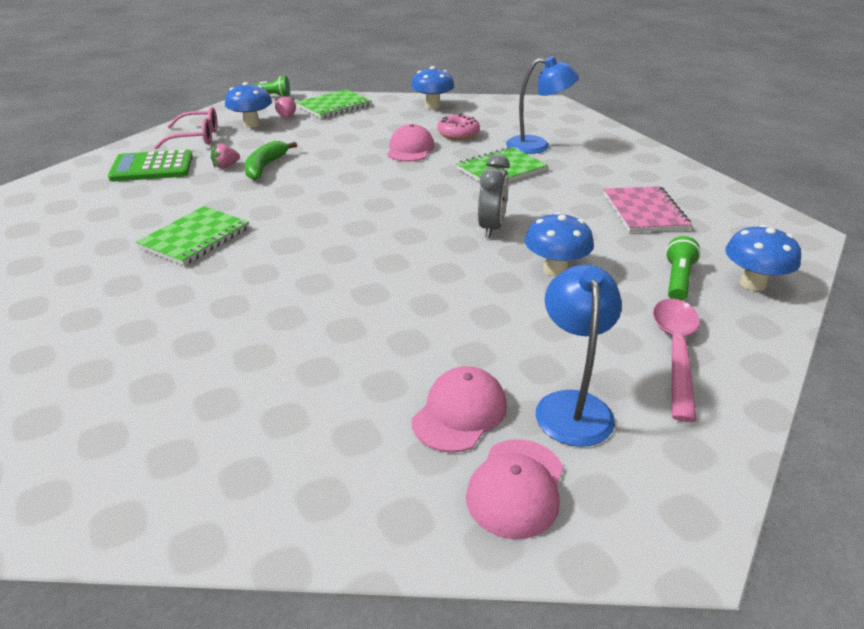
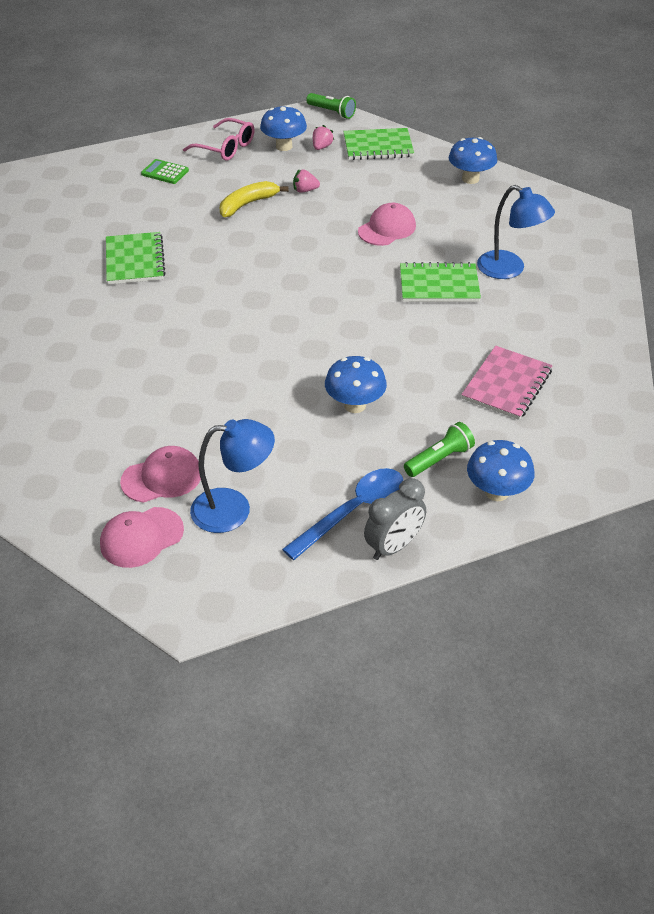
camera: 35 degrees right, 10 degrees up
green calculator [108,150,193,182] -> green calculator [141,159,189,184], size x0.59
green notebook [136,206,249,266] -> green notebook turned 75 degrees counterclockwise [106,232,166,285]
pink strawberry [211,144,240,168] -> pink strawberry moved to [293,169,320,193]
green banana [244,141,297,180] -> yellow banana [220,181,289,217]
pink donut [437,113,480,140] -> none
grey clock [478,154,510,238] -> grey clock moved to [364,478,426,560]
blue lamp [536,264,622,447] -> blue lamp turned 45 degrees clockwise [190,419,275,533]
pink spoon [653,299,700,422] -> blue spoon [282,468,403,560]

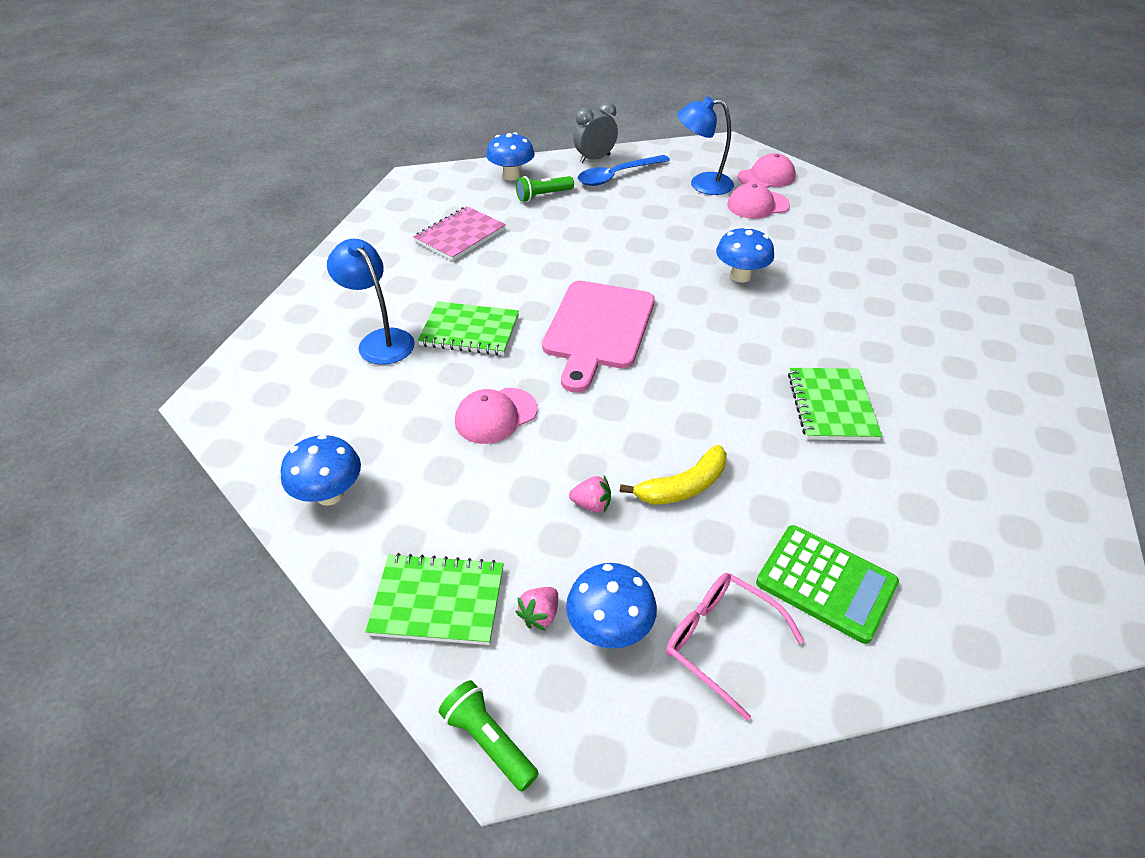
camera: 170 degrees left, 0 degrees up
green calculator [141,159,189,184] -> green calculator [756,525,899,644], size x1.69
blue mushroom [325,356,387,413] -> blue mushroom moved to [716,227,774,282]
none -> pink cutting board [542,281,655,393]

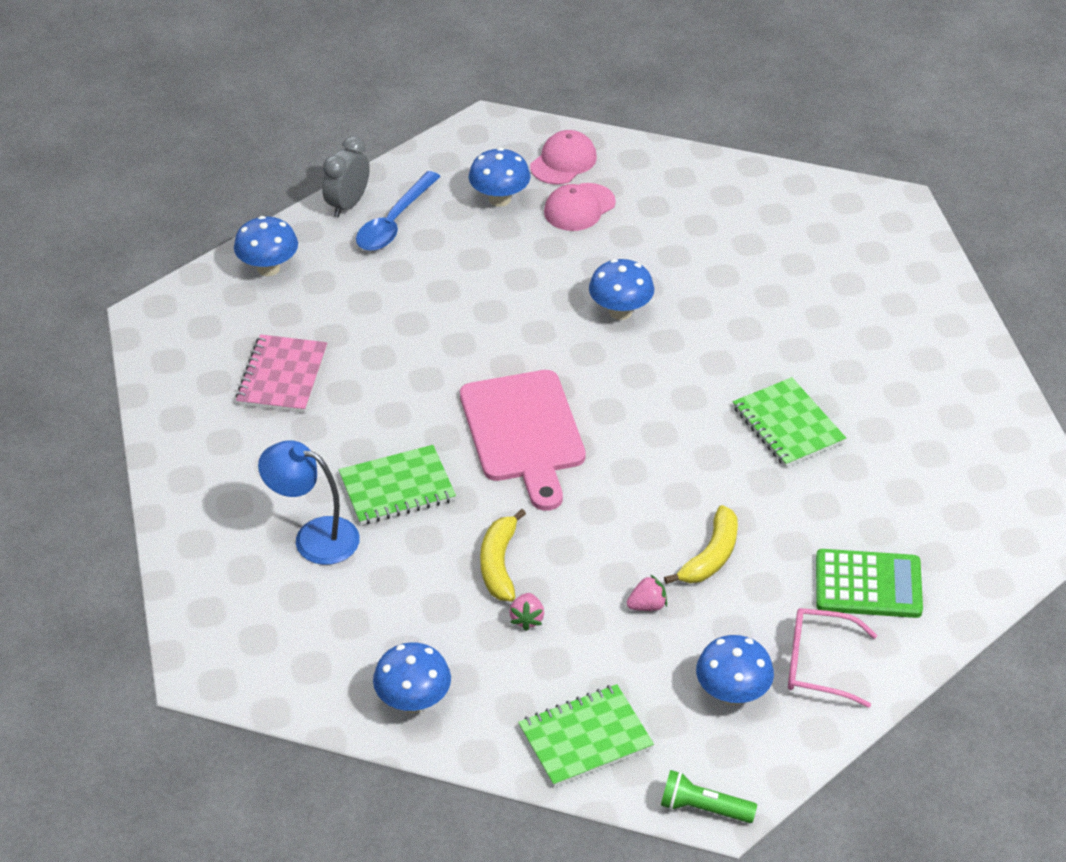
camera: 30 degrees left, 0 degrees up
pink cap [455,388,538,444] -> yellow banana [480,509,526,601]
green flashlight [516,176,574,202] -> none
pink strawberry [516,587,558,631] -> pink strawberry moved to [509,593,544,631]
blue lamp [677,96,734,195] -> blue mushroom [469,148,530,207]

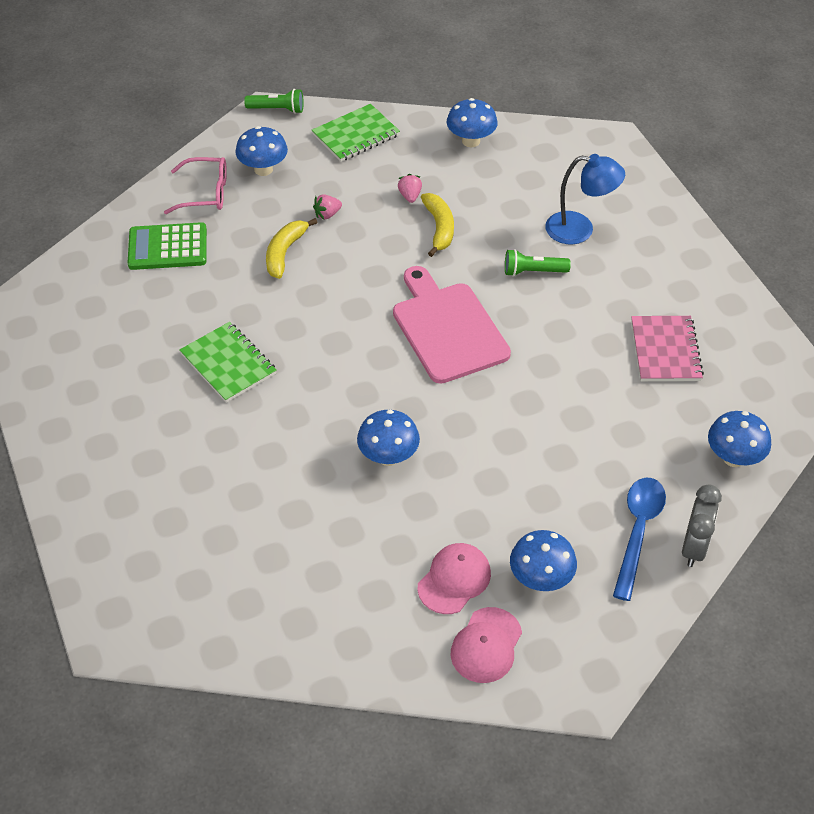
camera: 170 degrees right, 5 degrees up
green notebook [339,445,456,525] -> green flashlight [505,249,571,277]

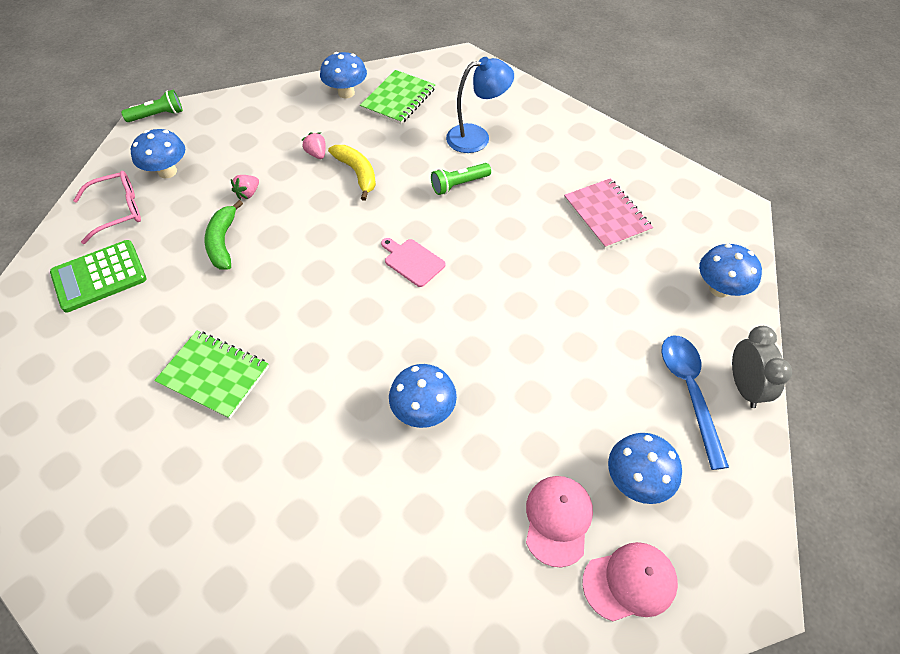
camera: 25 degrees left, 5 degrees up
yellow banana [266,218,318,279] -> green banana [205,200,243,269]
green notebook [312,104,400,162] -> green notebook moved to [360,70,436,124]
pink cutting board [393,266,511,383] -> pink cutting board [381,238,446,287], size x0.47
pink cap [451,607,522,683] -> pink cap turned 105 degrees counterclockwise [582,542,678,621]

